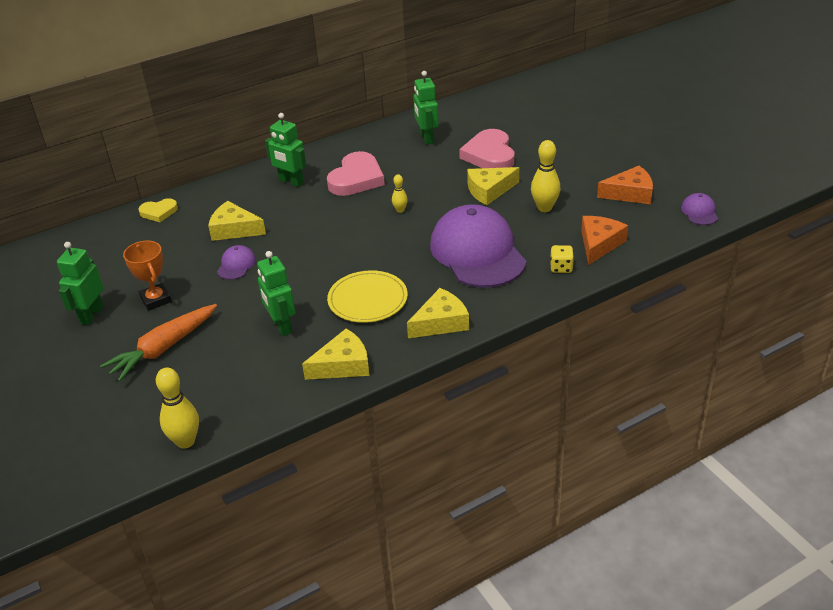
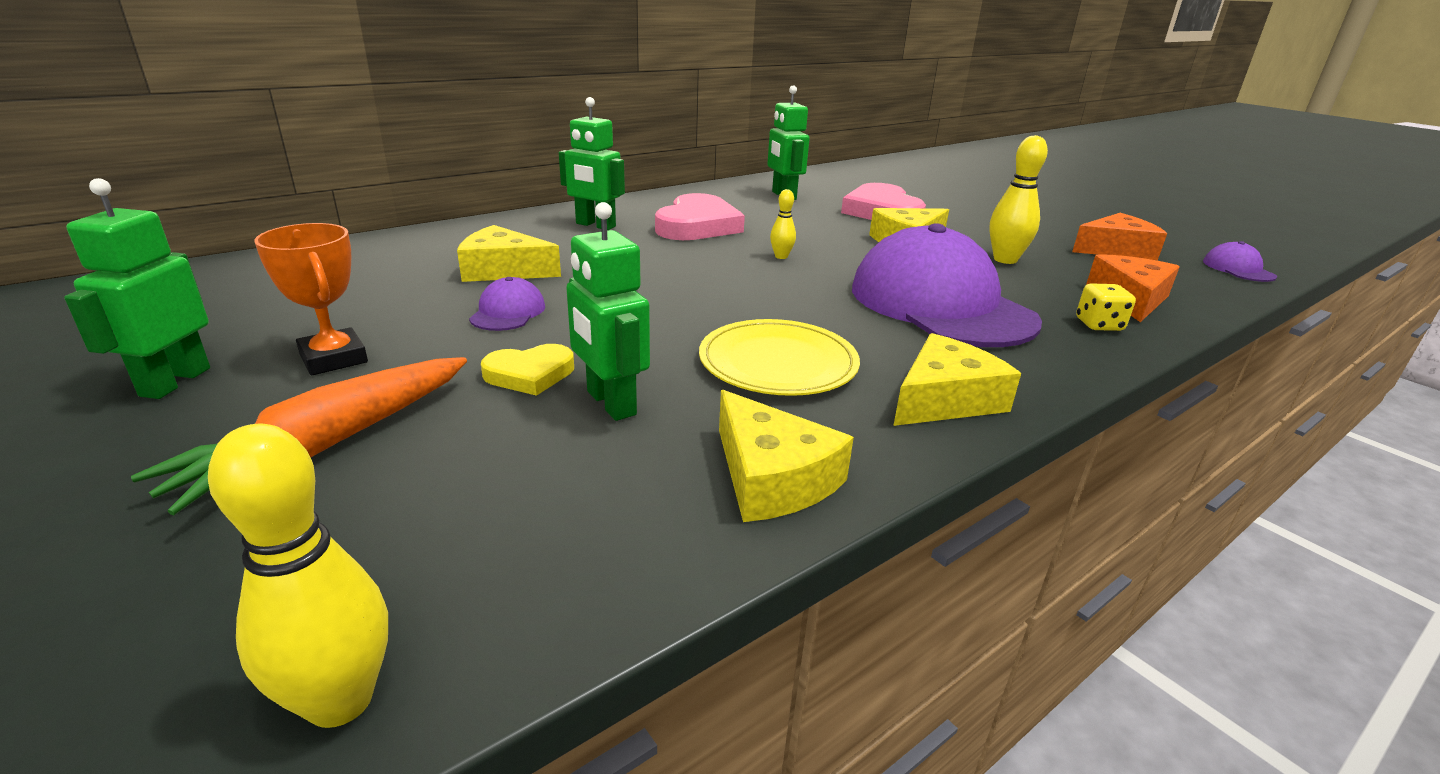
camera: 10 degrees left, 10 degrees down
yellow heart [138,198,178,222] -> yellow heart moved to [481,344,574,396]
yellow cheese [302,329,370,380] -> yellow cheese turned 90 degrees clockwise [719,390,854,522]

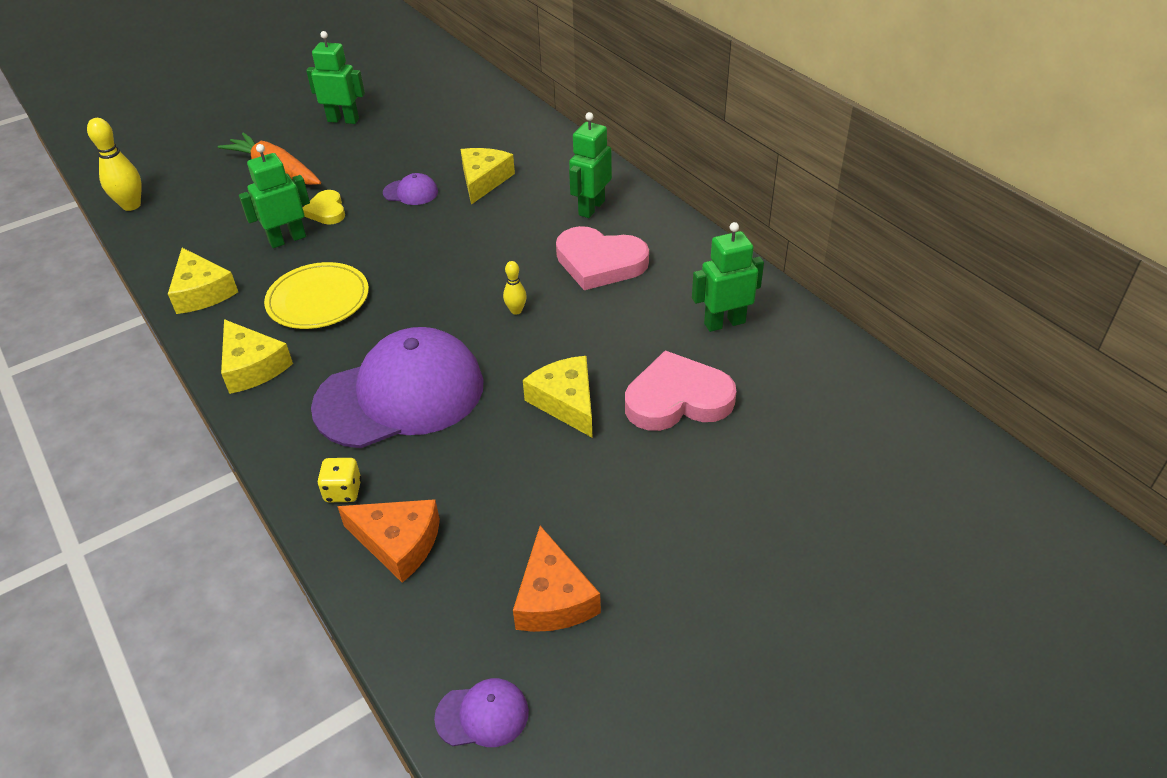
camera: 95 degrees right, 15 degrees up
orange trophy [254,223,368,375] -> none
yellow cheese [719,390,854,522] -> yellow cheese turned 90 degrees counterclockwise [168,248,238,314]
yellow bowling pin [989,135,1048,264] -> none

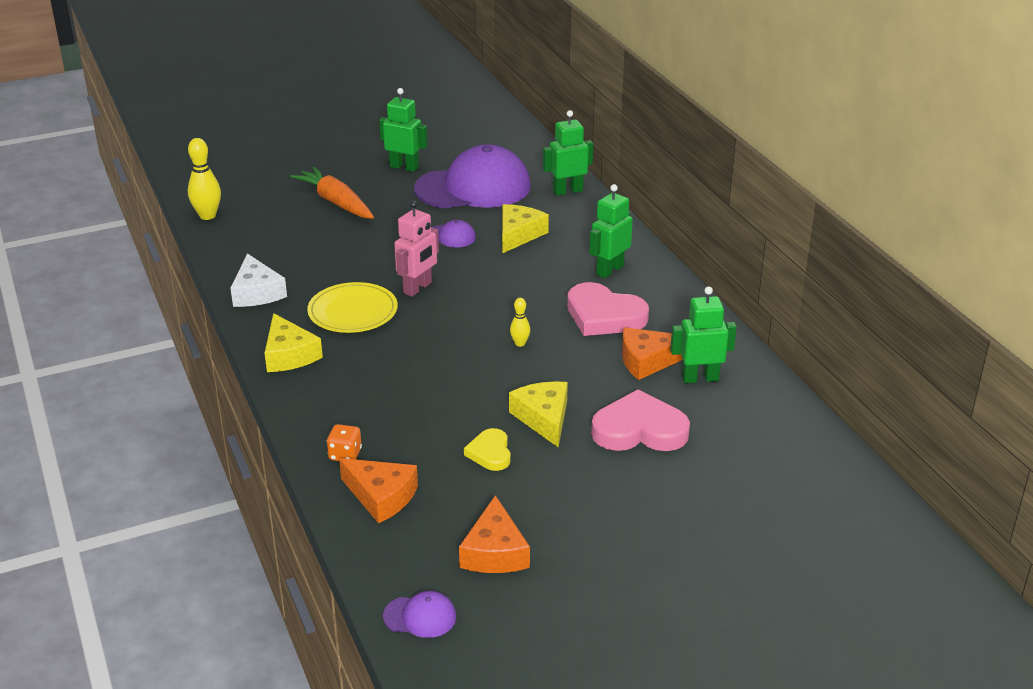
camera: 10 degrees right, 10 degrees down
yellow cheese [168,248,238,314] -> white cheese [231,253,287,307]
green robot [239,144,310,248] -> green robot moved to [543,110,593,196]
yellow heart [303,190,345,225] -> yellow heart moved to [464,428,511,471]
purple cap [311,327,483,448] -> purple cap moved to [414,144,531,208]
yellow dice [317,458,362,502] -> orange dice [327,424,362,461]
none -> pink robot [394,201,439,297]
none -> orange cheese [622,328,683,380]

